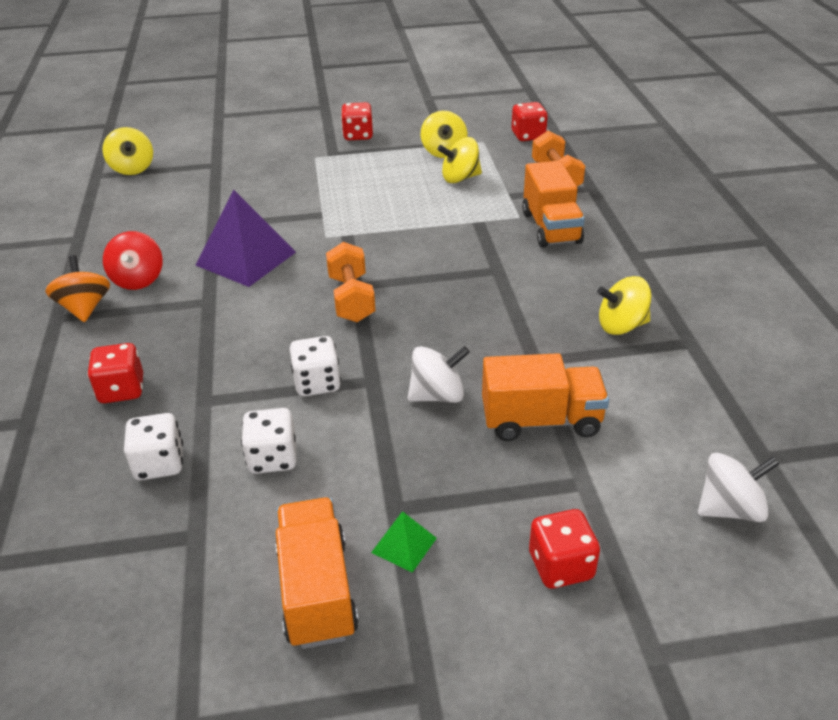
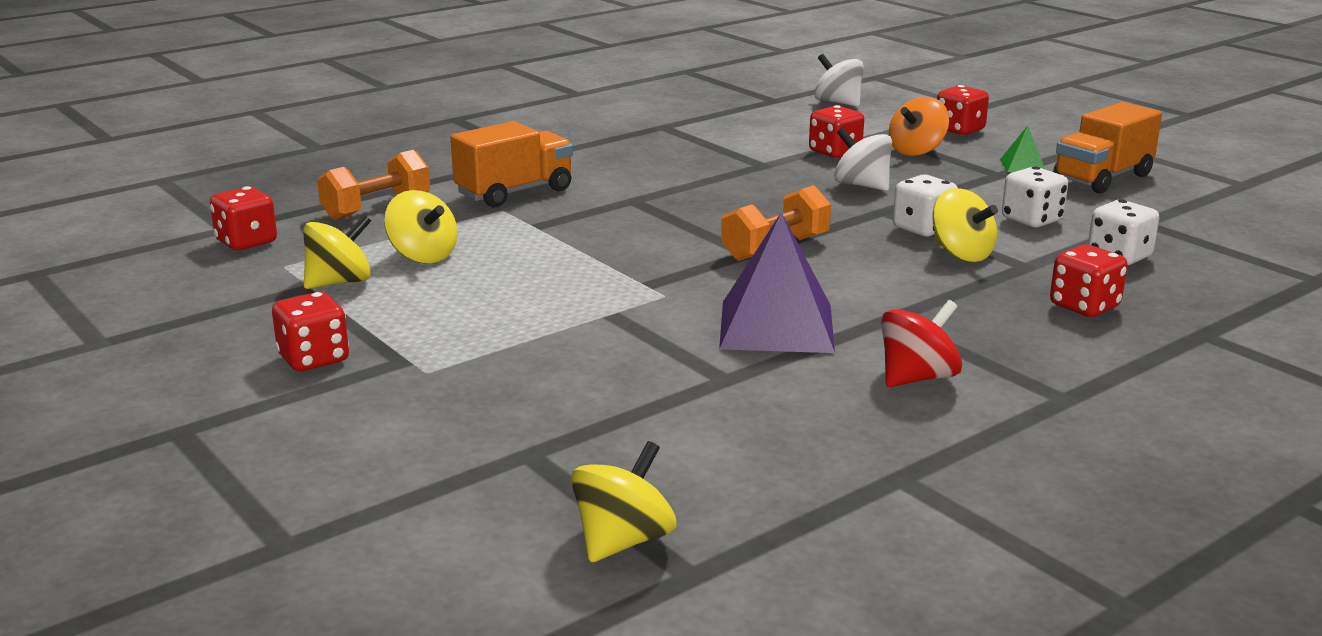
camera: 120 degrees left, 15 degrees down
orange spinning top [45,255,110,322] -> orange spinning top moved to [889,97,949,156]
orange truck [482,353,609,441] -> red dice [809,105,864,158]
yellow spinning top [597,276,651,335] -> yellow spinning top moved to [932,188,998,262]

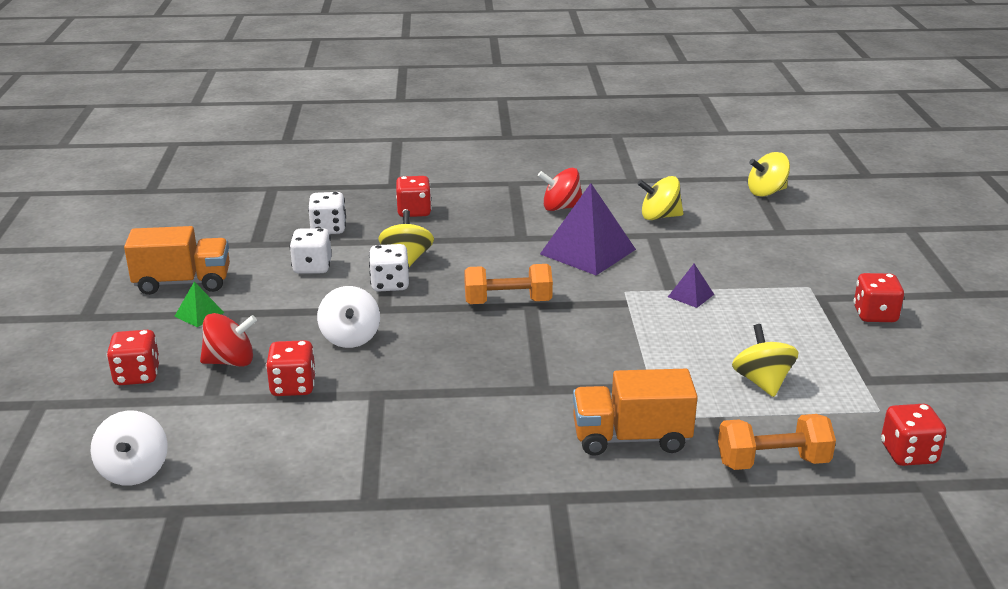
camera: 145 degrees left, 5 degrees up
yellow spinning top [304,215,371,289] -> yellow spinning top moved to [638,176,684,220]
orange spinning top [889,97,949,156] -> red spinning top [200,313,257,367]
none -> purple pyramid [668,264,714,308]

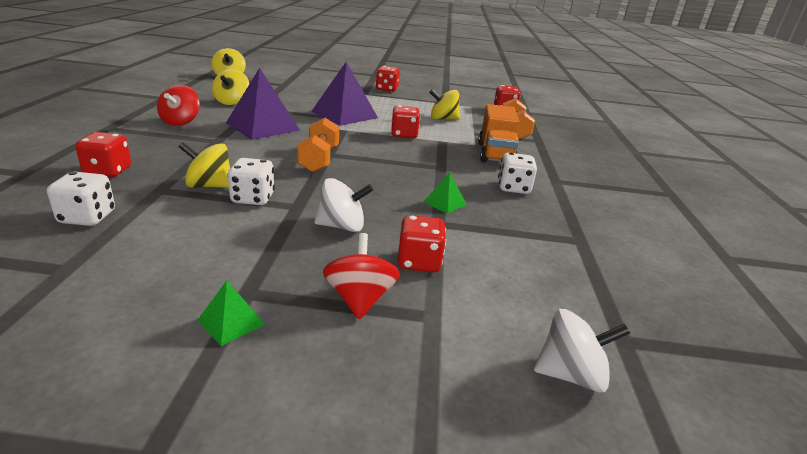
camera: 85 degrees left, 0 degrees up
red dice [107,330,160,385] -> red dice moved to [391,105,420,139]
orange truck [124,226,230,295] -> none
white dice [289,228,332,274] -> white dice moved to [498,153,537,194]
purple pyramid [668,264,714,308] -> purple pyramid [311,62,378,126], size x2.18
none -> green pyramid [424,173,467,214]

